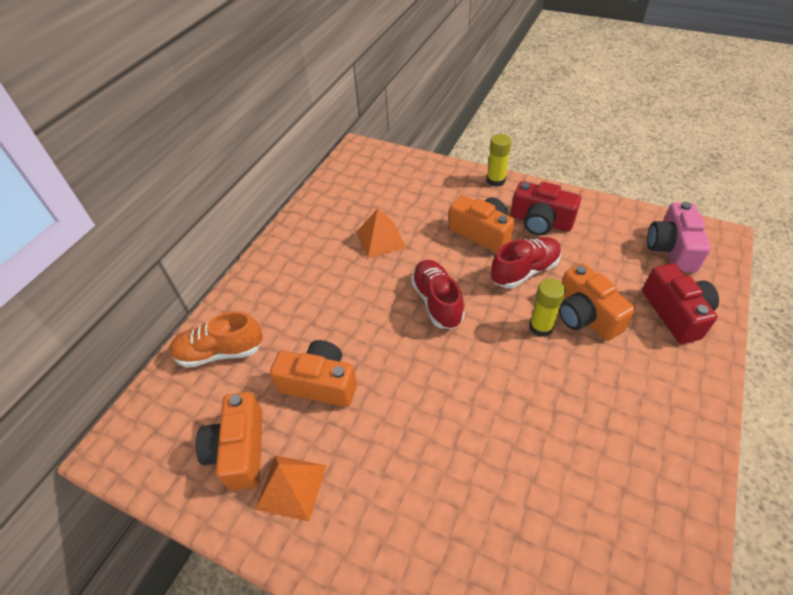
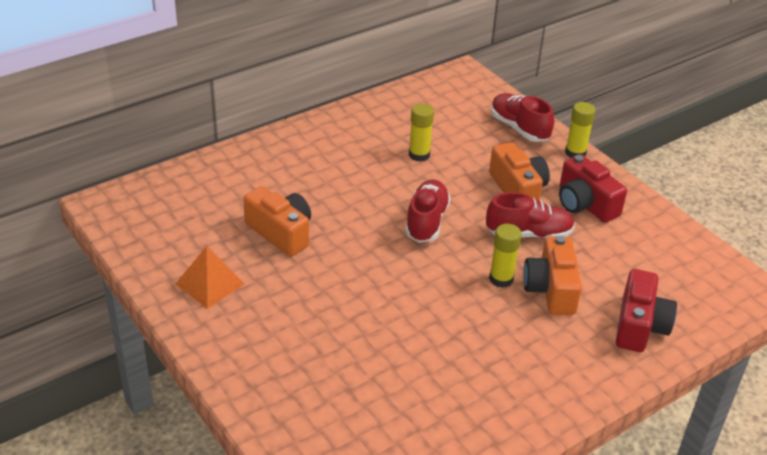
camera: 25 degrees right, 10 degrees down
orange shoe [170,311,263,368] -> none
orange camera [196,392,263,490] -> none
orange pyramid [357,208,406,258] -> yellow glue stick [409,103,434,162]
pink camera [647,202,711,273] -> none
none -> red shoe [491,93,554,142]

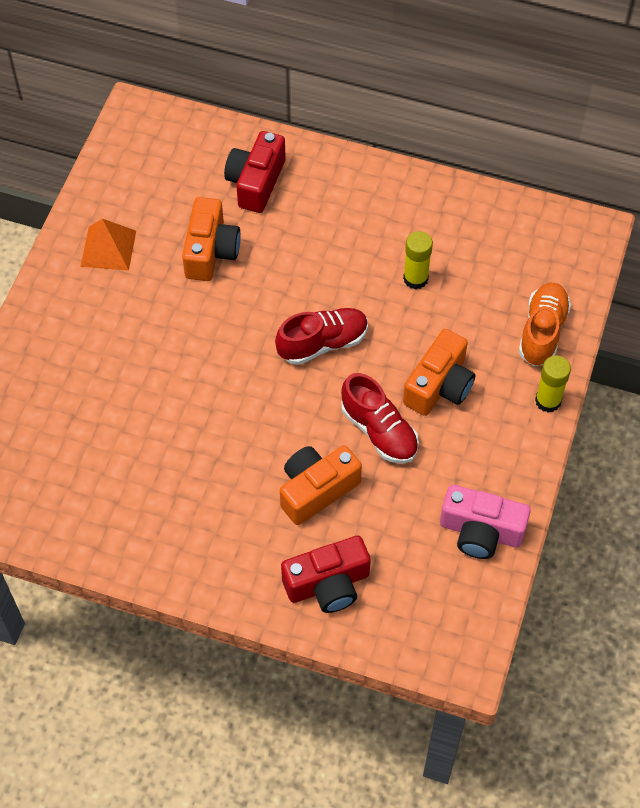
camera: 55 degrees right, 20 degrees up
yellow glue stick [489,224,522,288] -> none
red shoe [491,93,554,142] -> orange shoe [519,283,571,366]
red camera [559,154,627,223] -> red camera moved to [224,131,286,213]
none -> pink camera [440,485,531,559]

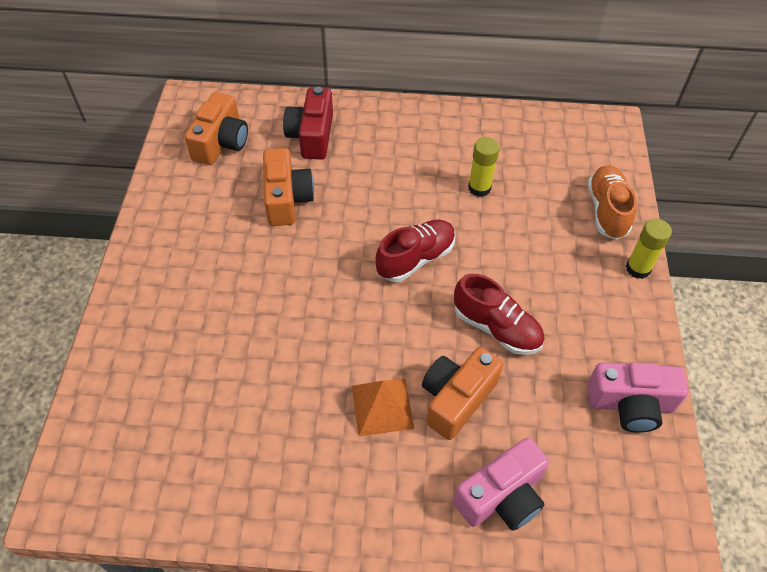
camera: 15 degrees left, 5 degrees down
orange pyramid [80,219,136,271] -> orange pyramid moved to [352,379,414,436]
red camera [281,536,371,613] -> pink camera [453,438,549,531]
orange camera [403,329,475,416] -> orange camera moved to [185,92,248,165]

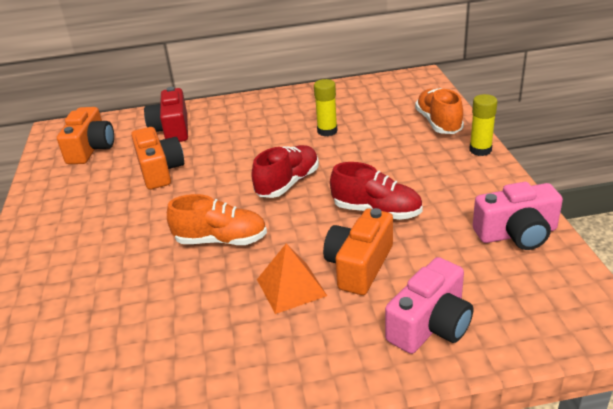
camera: 10 degrees left, 20 degrees down
none -> orange shoe [167,194,267,245]

